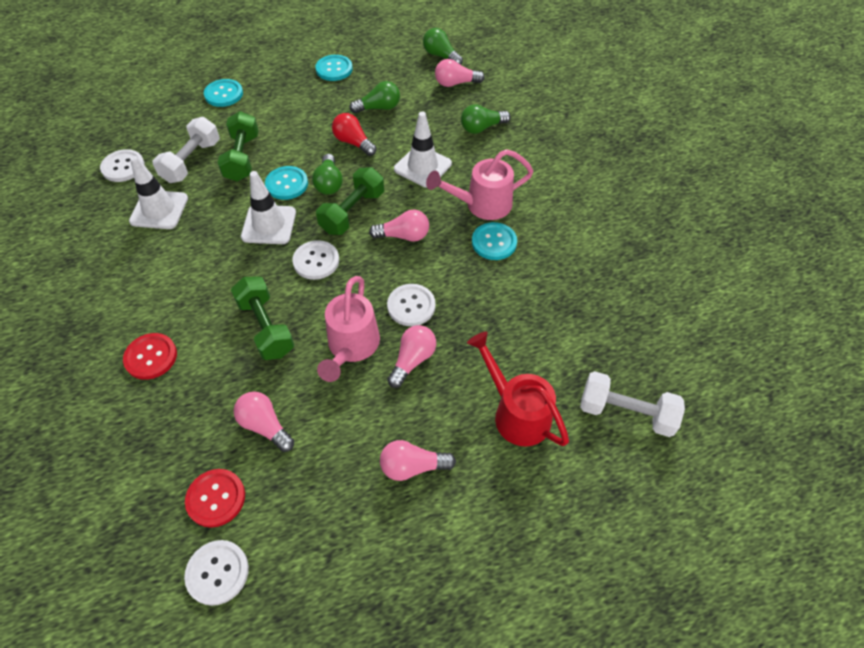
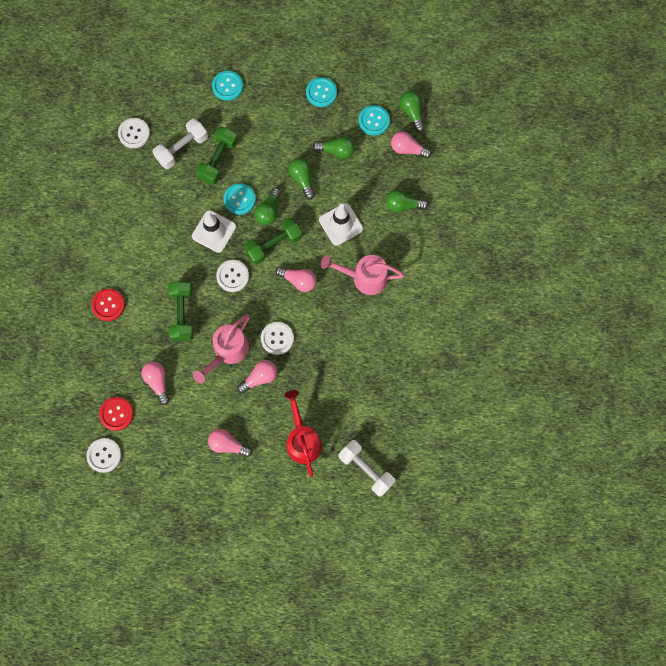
camera: 25 degrees right, 20 degrees up
white traffic cone [129,156,188,229] -> none
red light bulb [332,113,377,156] -> green light bulb [288,158,315,199]
turquoise button [472,222,517,260] -> turquoise button moved to [359,105,390,136]

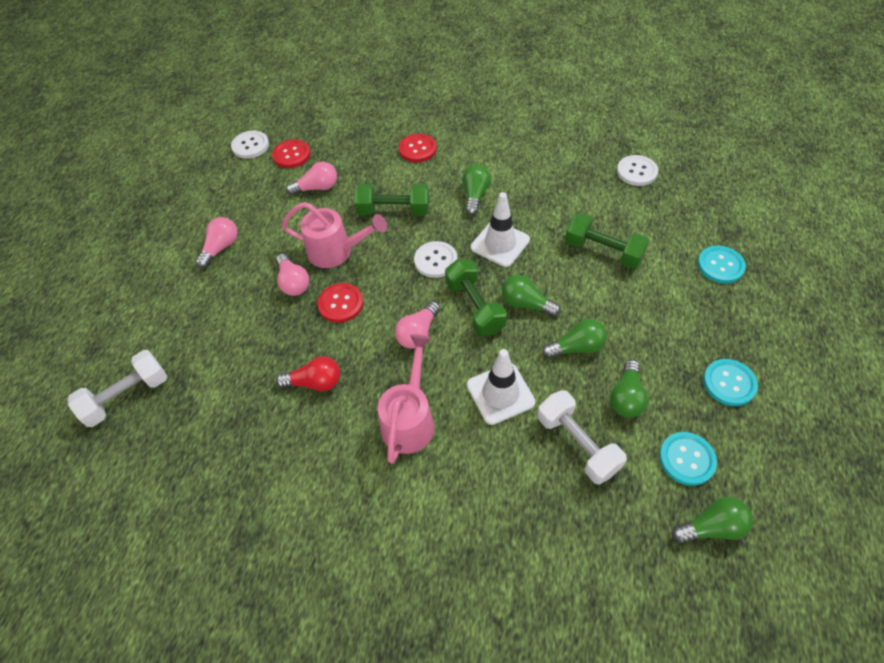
camera: 100 degrees right, 20 degrees down
white dumbbell [153,118,208,169] -> white dumbbell moved to [537,390,627,485]
pink watering can [193,315,250,383] -> pink watering can turned 150 degrees clockwise [281,202,387,268]
turquoise button [224,183,256,215] -> none
white button [261,322,294,355] -> red button [317,283,363,323]
red watering can [284,390,322,477] -> none
green light bulb [386,189,428,212] -> green light bulb moved to [463,165,491,215]
pink light bulb [391,131,432,158] -> none
none -> red light bulb [276,356,340,391]

